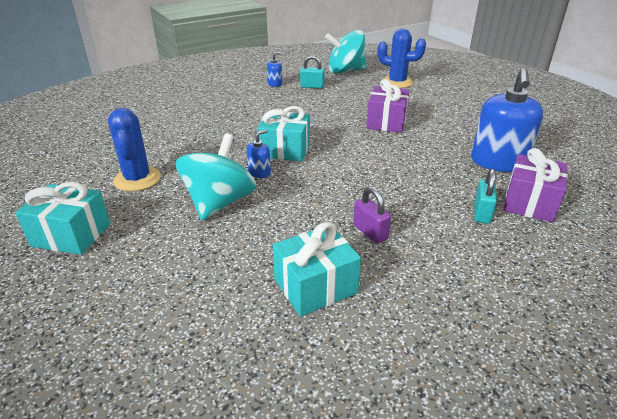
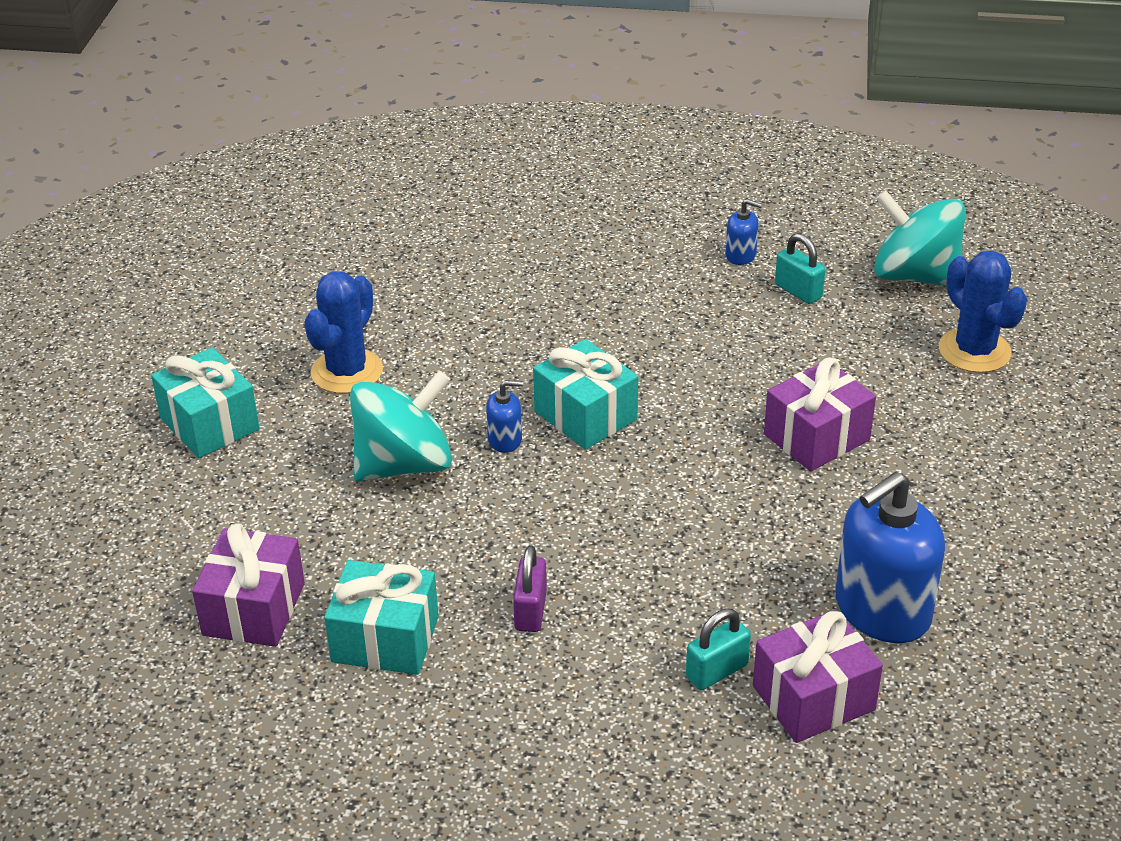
camera: 40 degrees right, 5 degrees up
none -> purple gift [192,523,305,647]

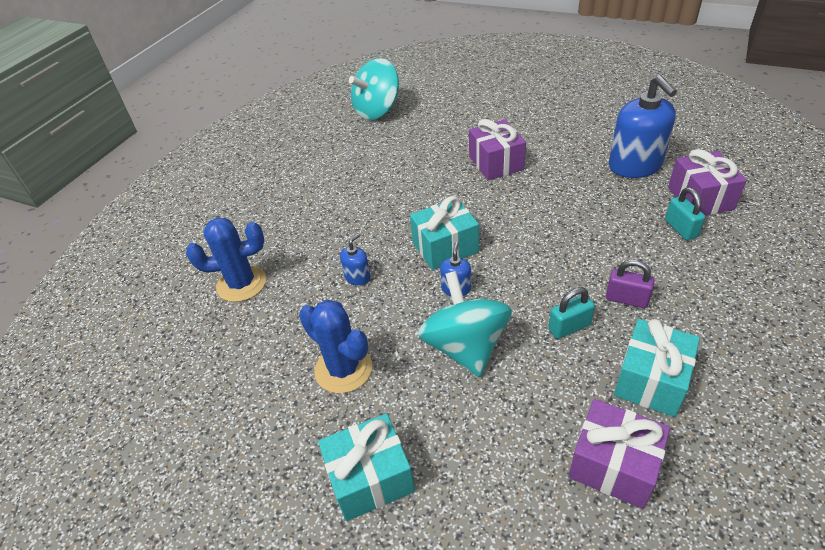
camera: 70 degrees left, 5 degrees up
blue soap dispenser [726,199,762,265] -> blue soap dispenser moved to [340,233,371,286]
turquoise padlock [775,233,826,304] -> turquoise padlock moved to [548,287,595,339]
blue cactus [939,251,1027,373] -> blue cactus moved to [186,217,266,302]

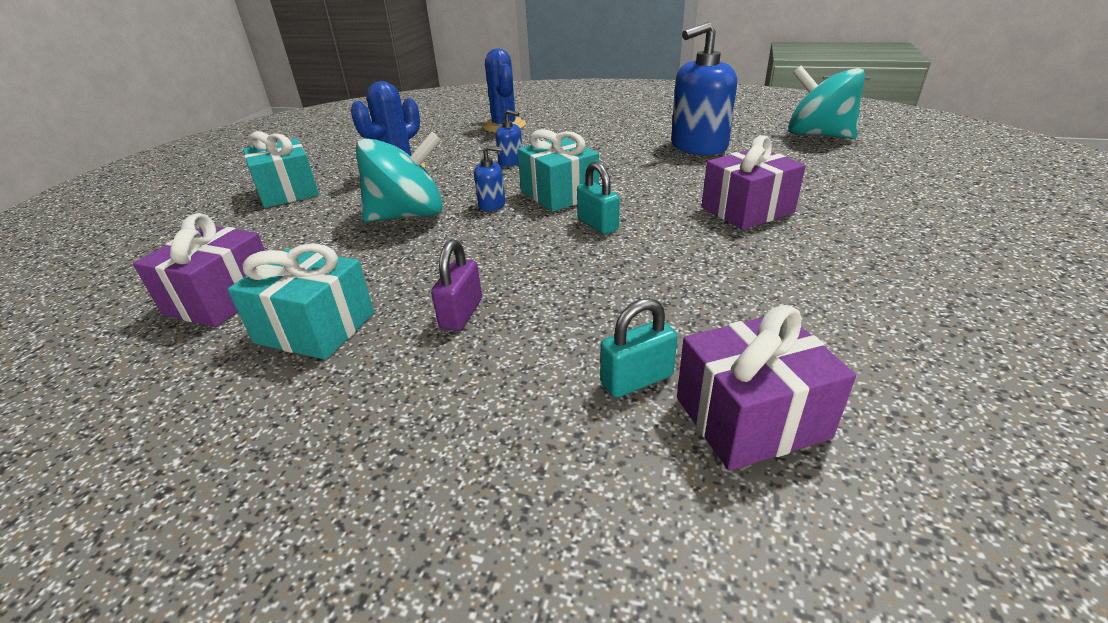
camera: 80 degrees right, 10 degrees down
turquoise padlock [548,287,595,339] -> turquoise padlock moved to [577,162,620,234]
blue soap dispenser [609,75,677,178] -> blue soap dispenser moved to [671,22,737,155]

